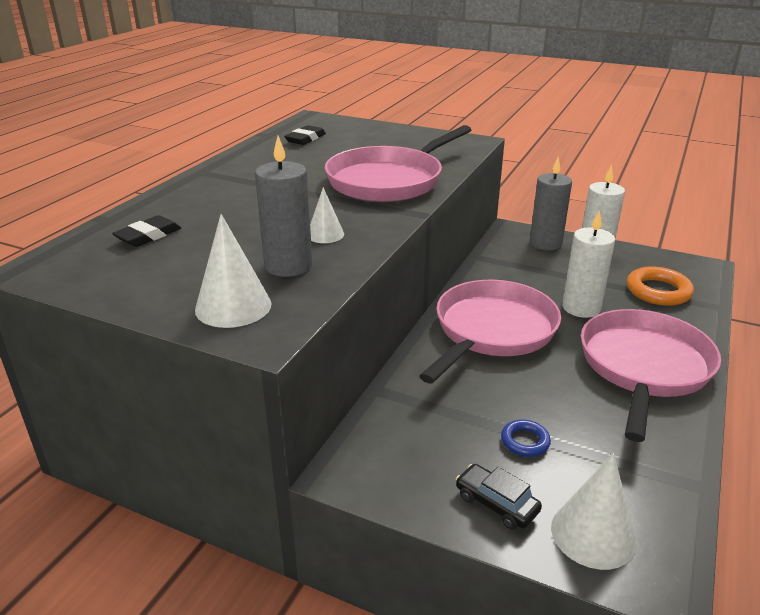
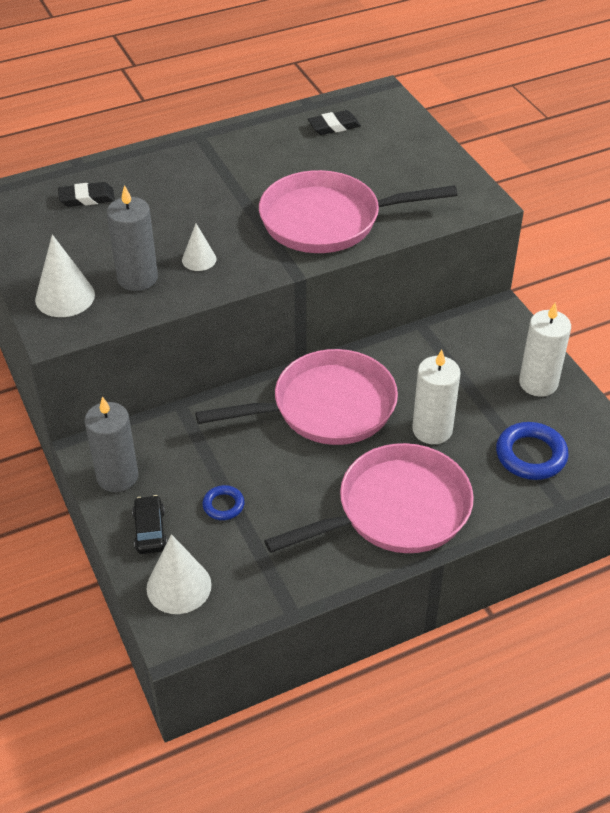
camera: 40 degrees right, 15 degrees up
grey candle [530,157,572,250] -> grey candle moved to [85,396,138,492]
orange ring [627,266,694,306] -> blue ring [496,422,568,480]

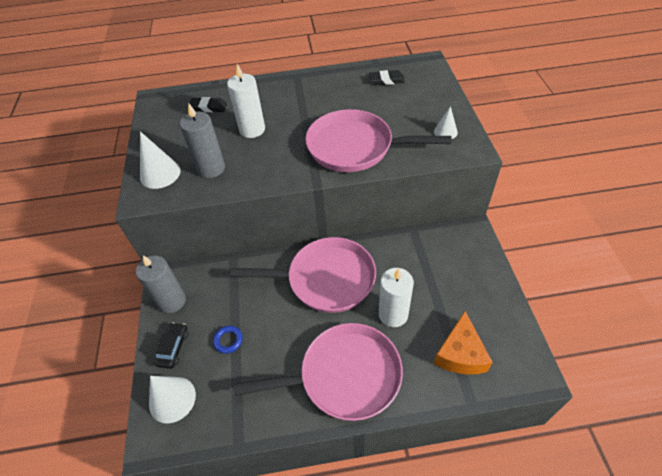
camera: 20 degrees right, 5 degrees up
white cone [182,224,216,271] -> white cone moved to [434,106,458,139]
blue ring [496,422,568,480] -> orange cheese [434,311,493,374]
white candle [519,302,571,397] -> white candle moved to [227,64,265,138]

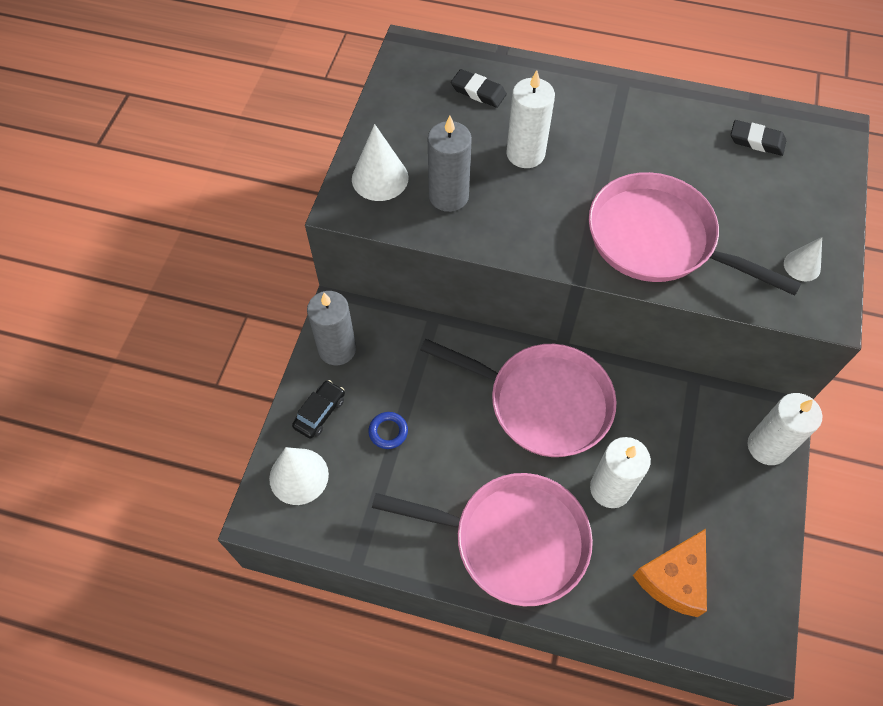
camera: 20 degrees right, 10 degrees up
none -> white candle [748,393,822,465]

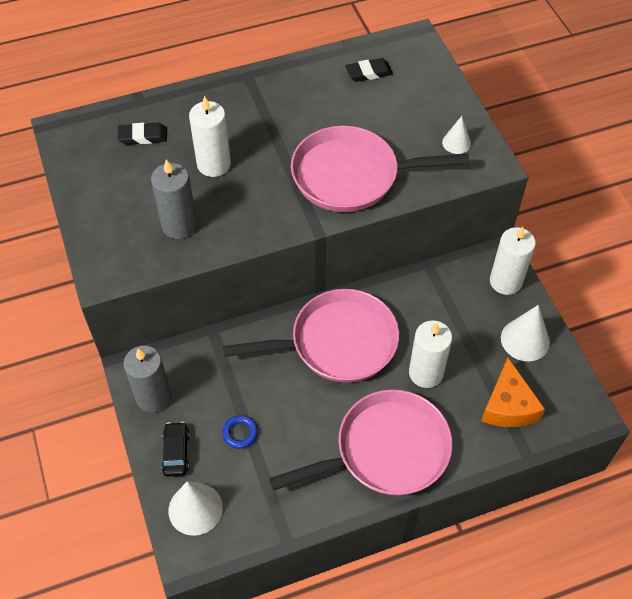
camera: 35 degrees left, 5 degrees down
white cone [352,124,408,201] -> white cone moved to [501,305,550,362]

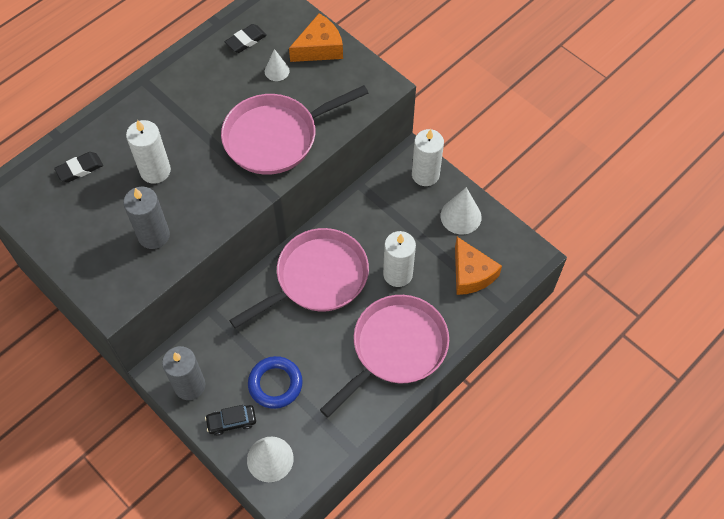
camera: 25 degrees left, 5 degrees up
black car [161,422,190,477] -> black car turned 75 degrees counterclockwise [205,405,256,436]
blue ring [222,415,258,449] -> blue ring [248,356,303,409], size x1.77
white cone [442,116,471,154] -> white cone moved to [265,49,290,81]
none -> orange cheese [289,14,343,62]

